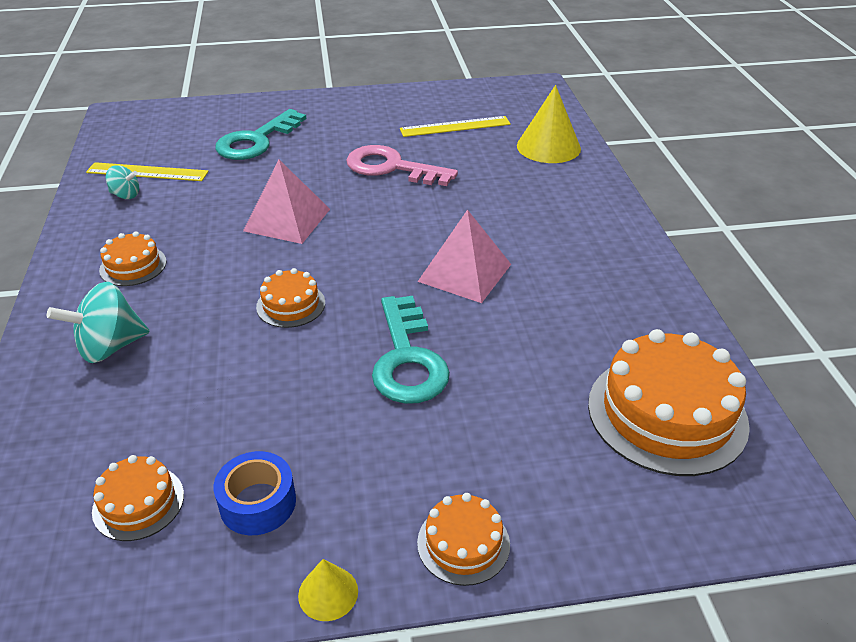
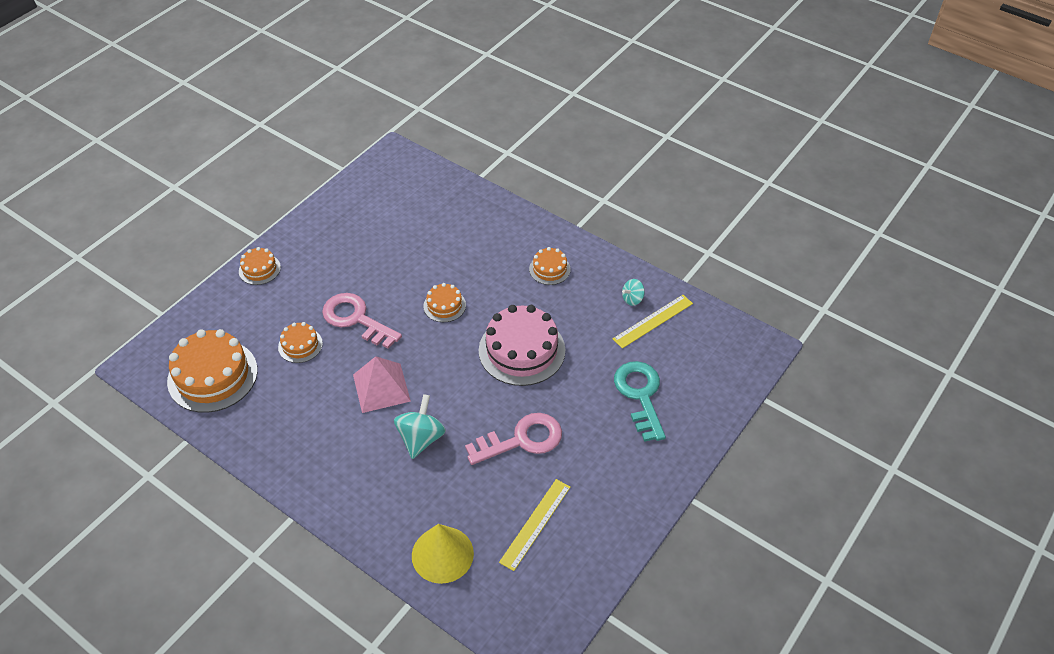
camera: 135 degrees right, 10 degrees up
turquoise spinning top [47,282,150,363] -> turquoise spinning top moved to [394,394,446,459]
orange cake [92,455,184,541] -> orange cake moved to [278,322,323,363]
blue tape [213,451,296,535] -> none
pink pyramid [243,160,330,244] -> pink cake [479,305,565,386]
yellow cone [298,559,358,621] -> none
turquoise key [372,296,450,404] -> pink key [322,293,402,349]

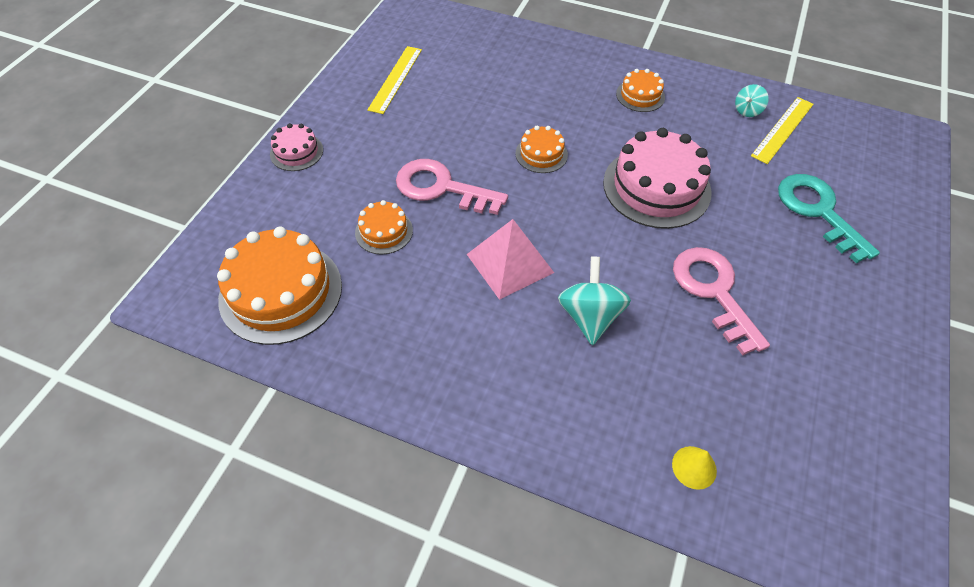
camera: 15 degrees left, 5 degrees up
orange cake [239,247,281,285] -> pink cake [270,123,323,171]
yellow cone [412,524,474,584] -> yellow cone [672,446,717,490], size x0.50
pink key [465,413,562,465] -> pink key turned 75 degrees counterclockwise [673,247,770,355]
yellow ruler [499,479,570,571] -> yellow ruler moved to [367,46,422,114]

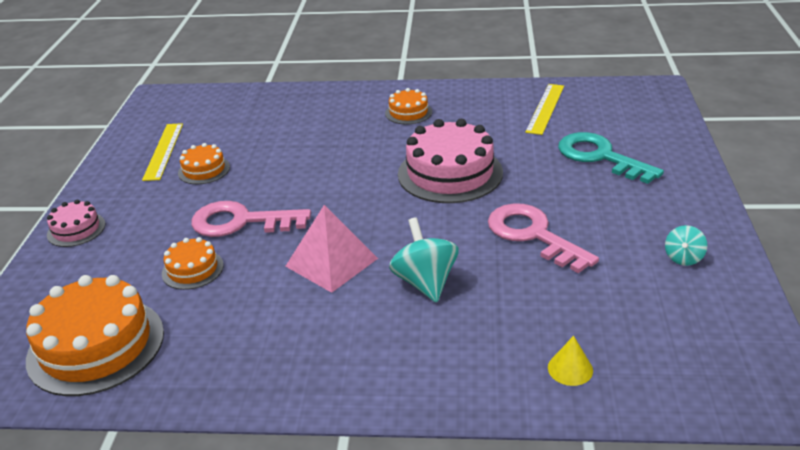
camera: 15 degrees left, 20 degrees down
orange cake [515,126,568,173] -> orange cake moved to [178,143,230,184]
turquoise spinning top [735,84,769,117] -> turquoise spinning top moved to [665,225,708,266]

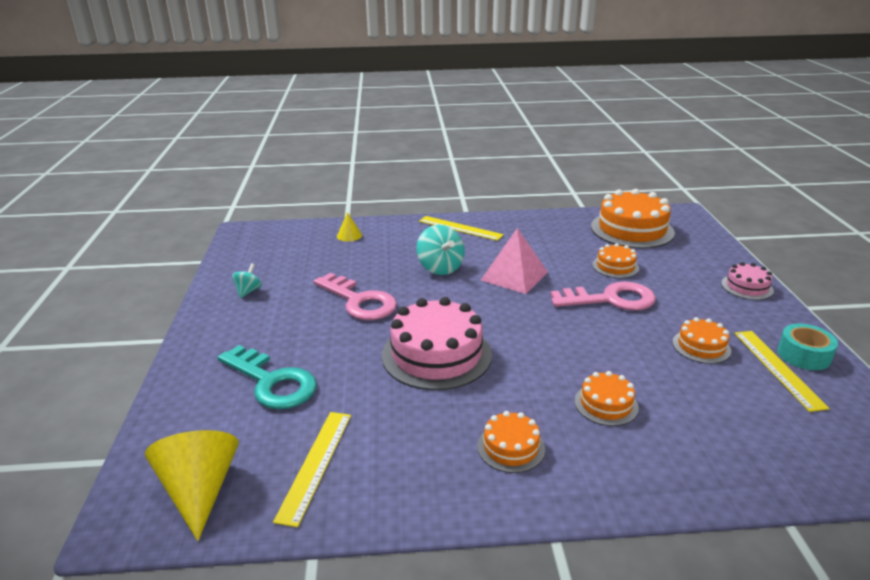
camera: 170 degrees right, 5 degrees down
none -> yellow cone [145,430,239,541]
none -> yellow ruler [419,216,504,241]
none -> orange cake [575,371,639,426]
none -> turquoise tape [778,324,838,370]

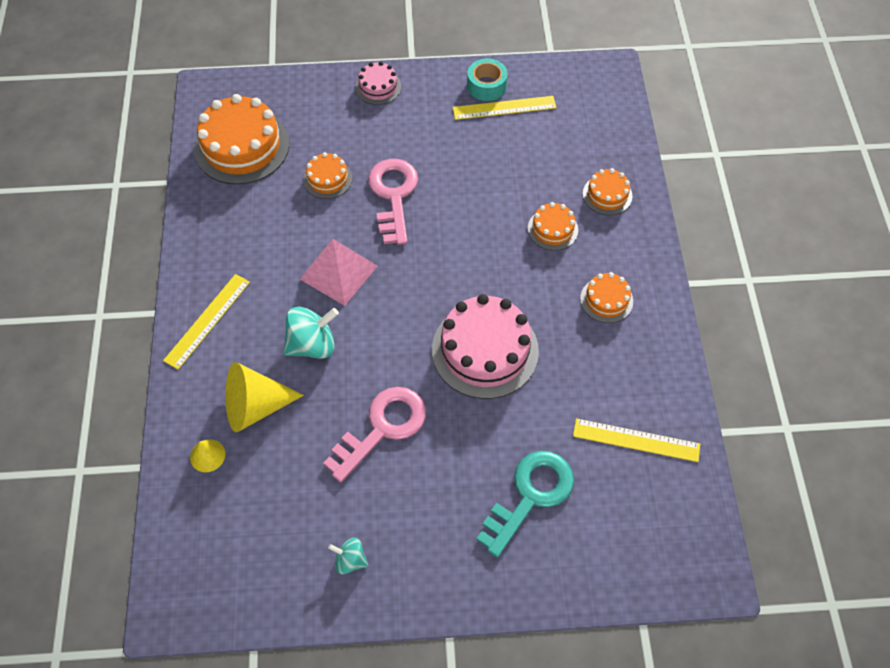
camera: 90 degrees left, 30 degrees up
yellow cone [145,430,239,541] -> yellow cone moved to [225,362,304,432]
orange cake [672,317,731,364] -> orange cake moved to [583,168,632,215]

